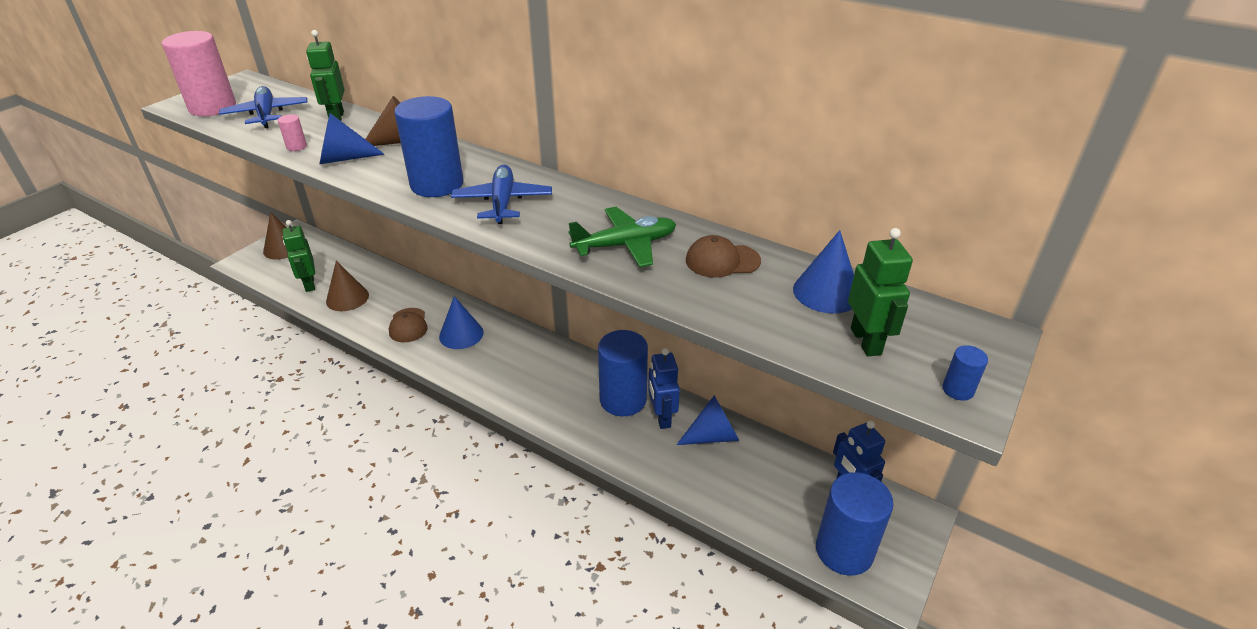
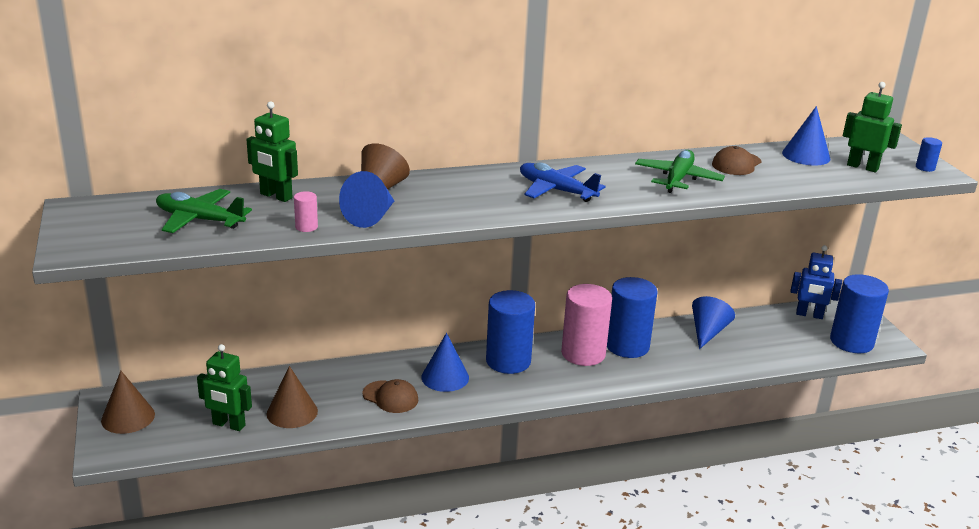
camera: 50 degrees left, 10 degrees down
pink cylinder [162,31,236,116] -> pink cylinder moved to [561,284,612,366]
blue plane [219,86,308,128] -> green plane [156,189,252,233]
blue cylinder [394,96,464,197] -> blue cylinder moved to [486,290,535,374]
blue robot [648,348,680,429] -> none

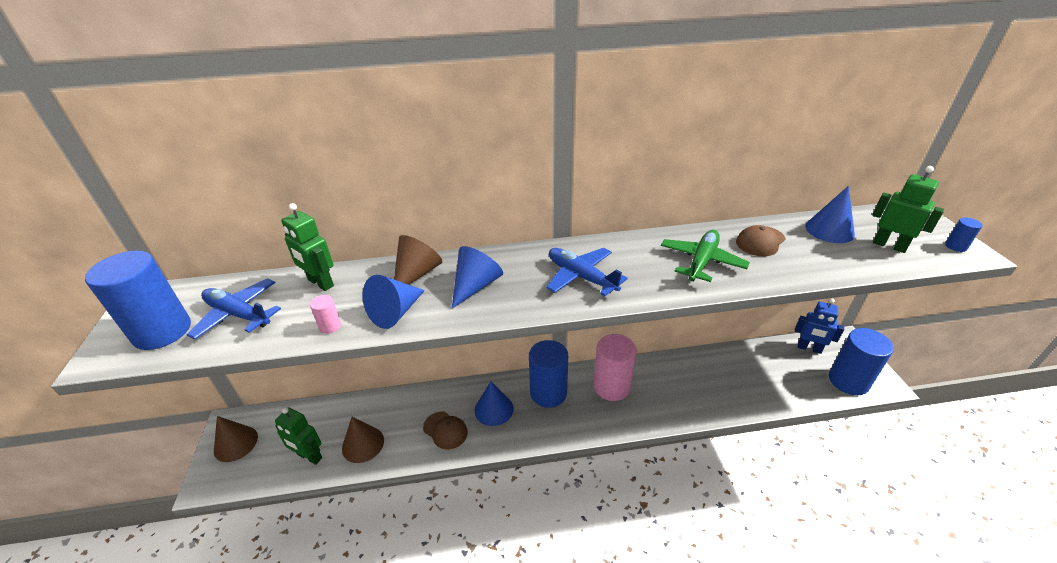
camera: 10 degrees right, 10 degrees up
green plane [156,189,252,233] -> blue plane [187,278,281,339]
blue cylinder [607,277,658,358] -> blue cylinder moved to [85,251,191,350]
blue cone [692,296,735,349] -> blue cone moved to [452,246,503,309]

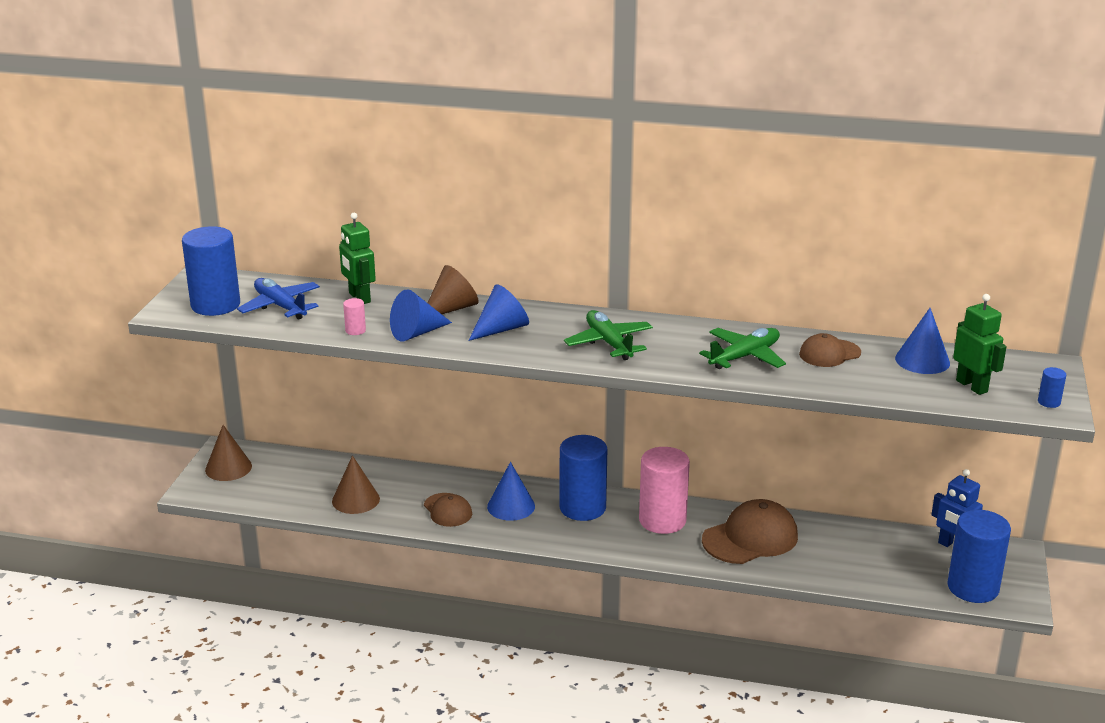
camera: 20 degrees right, 10 degrees down
green robot [275,407,322,465] -> none
blue plane [546,248,628,296] -> green plane [564,310,653,360]
none -> brown cap [702,499,798,564]

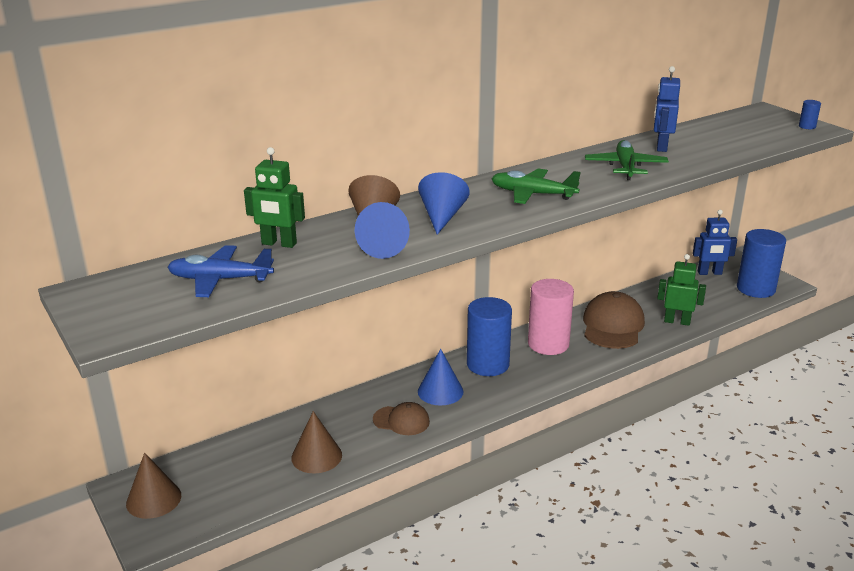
camera: 45 degrees left, 0 degrees up
blue cylinder [182,226,240,316] -> none
pink cylinder [343,298,366,335] -> none
brown cap [799,333,861,367] -> blue robot [654,66,680,152]
blue cone [895,308,950,374] -> none
green robot [953,294,1007,395] -> green robot moved to [657,254,706,326]

